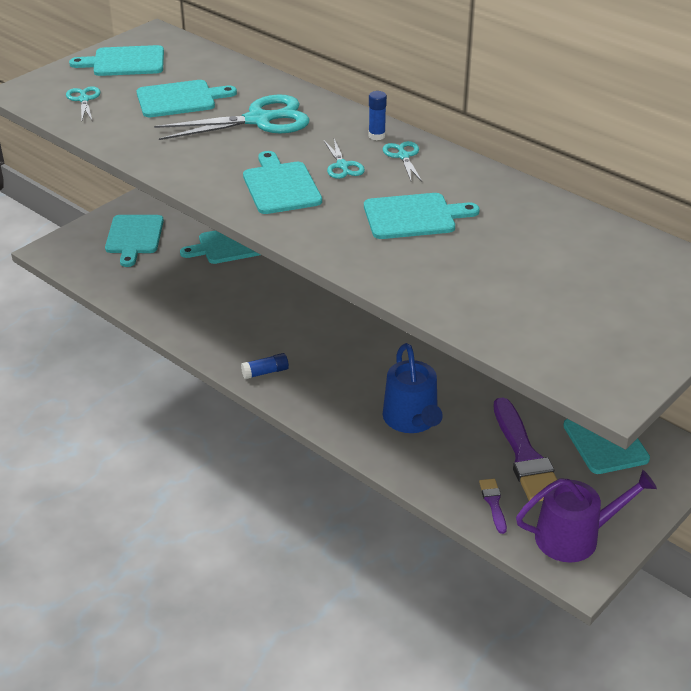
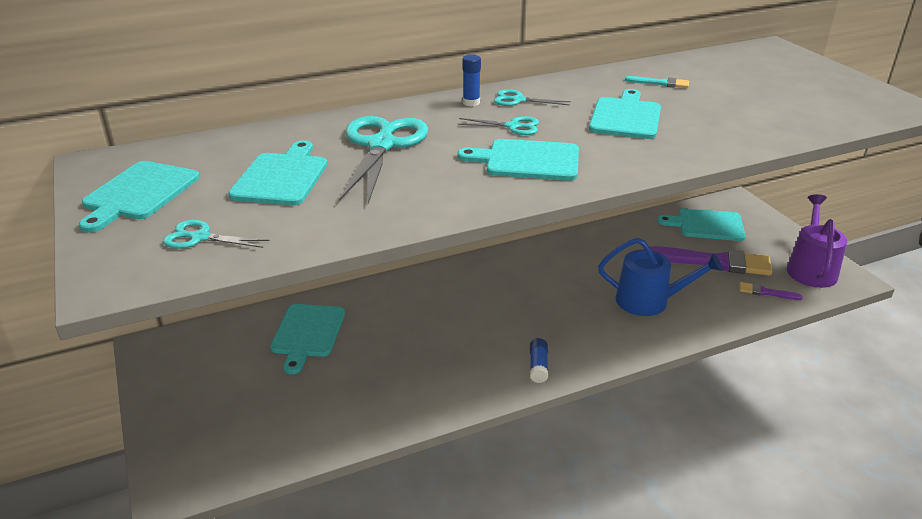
camera: 65 degrees left, 5 degrees down
turquoise cutting board [105,215,164,267] -> none
none -> turquoise brush [625,76,689,88]

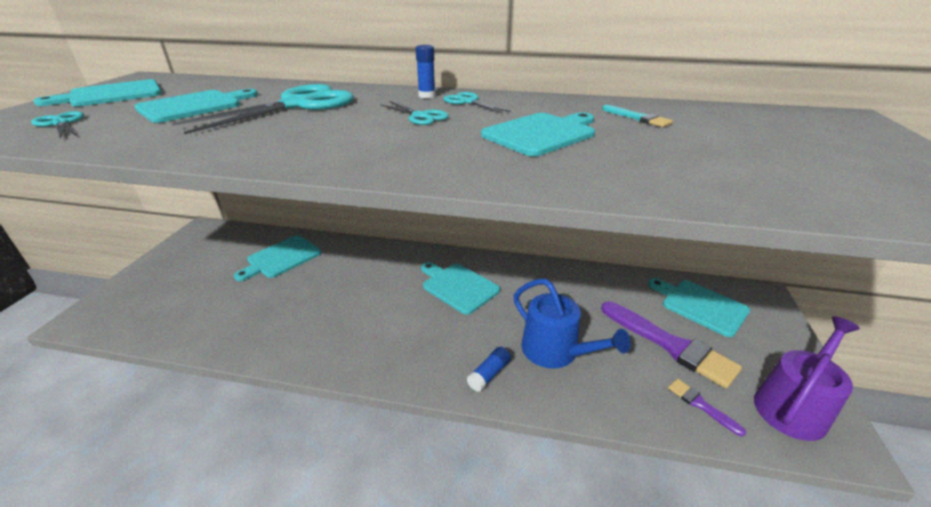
camera: 35 degrees right, 0 degrees up
turquoise cutting board [457,139,579,181] -> turquoise cutting board moved to [421,262,500,315]
blue glue stick [530,338,548,383] -> blue glue stick moved to [467,347,511,392]

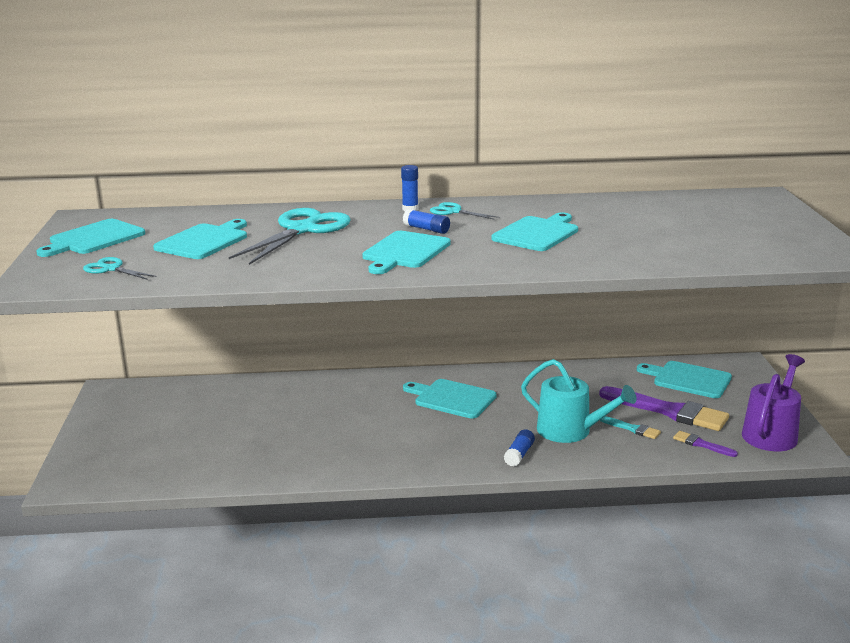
camera: 15 degrees left, 10 degrees down
turquoise cutting board [234,235,321,281] -> turquoise cutting board moved to [362,231,451,274]
turquoise scissors [380,101,449,125] -> blue glue stick [403,209,450,234]
blue watering can [514,279,631,368] -> turquoise watering can [521,359,637,443]
turquoise brush [602,105,673,127] -> turquoise brush moved to [600,416,661,439]

